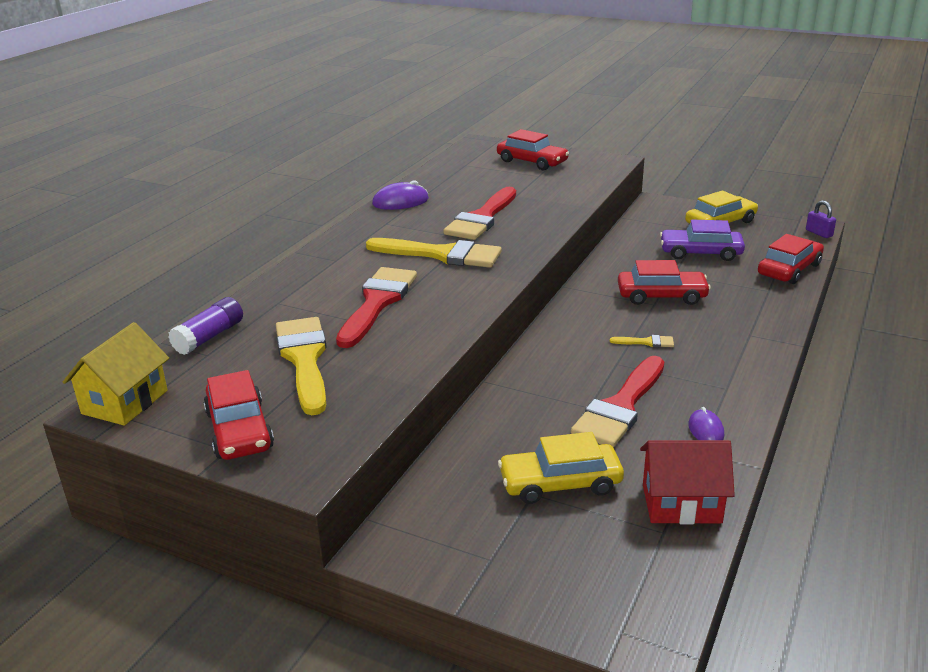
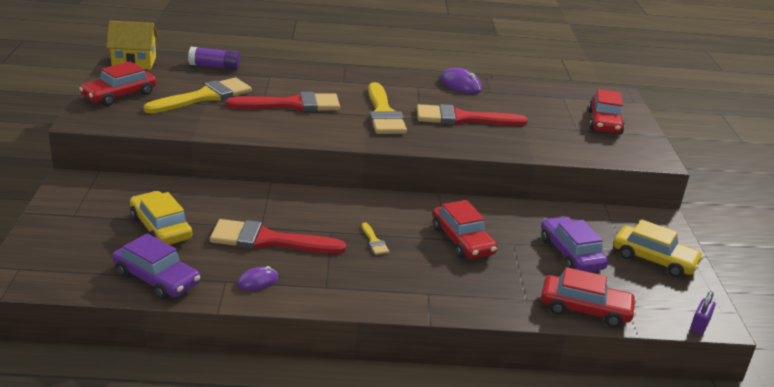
camera: 60 degrees right, 0 degrees up
red house [640,440,735,524] -> purple car [112,233,200,300]

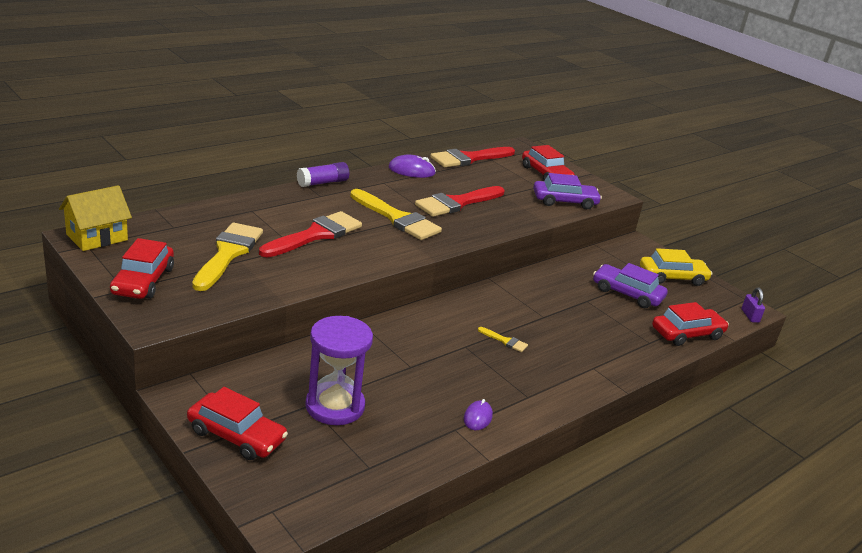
camera: 40 degrees left, 0 degrees up
purple car [112,233,200,300] -> purple car moved to [533,173,602,209]
yellow car [130,191,192,245] -> purple hourglass [305,316,373,425]
purple glue stick [188,47,241,70] -> purple glue stick moved to [297,162,349,187]
red brush [210,219,346,254] -> red brush moved to [430,147,515,167]
red car [432,200,497,259] -> red car moved to [187,387,288,460]

